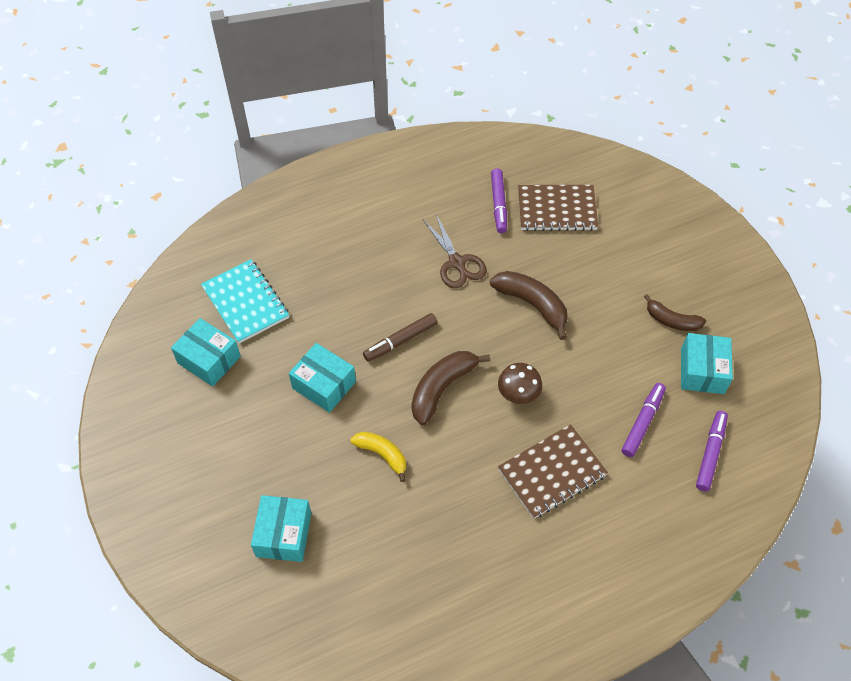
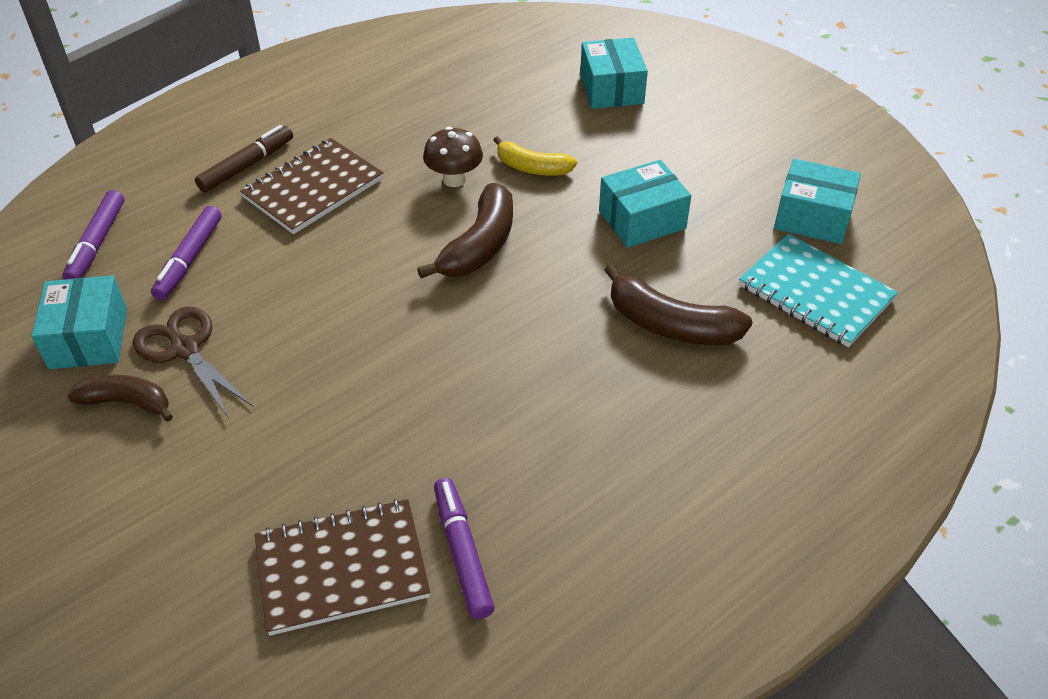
camera: 165 degrees right, 10 degrees down
turquoise box [289,343,356,413] -> turquoise box turned 45 degrees counterclockwise [599,160,691,248]
brown marker [363,313,437,361] -> brown marker moved to [195,125,293,192]
brown scissors [422,214,487,288] -> brown scissors moved to [133,306,253,418]
brown banana [490,271,568,340] -> brown banana moved to [604,264,753,345]
brown mushroom [498,363,542,404] -> brown mushroom moved to [423,127,483,187]

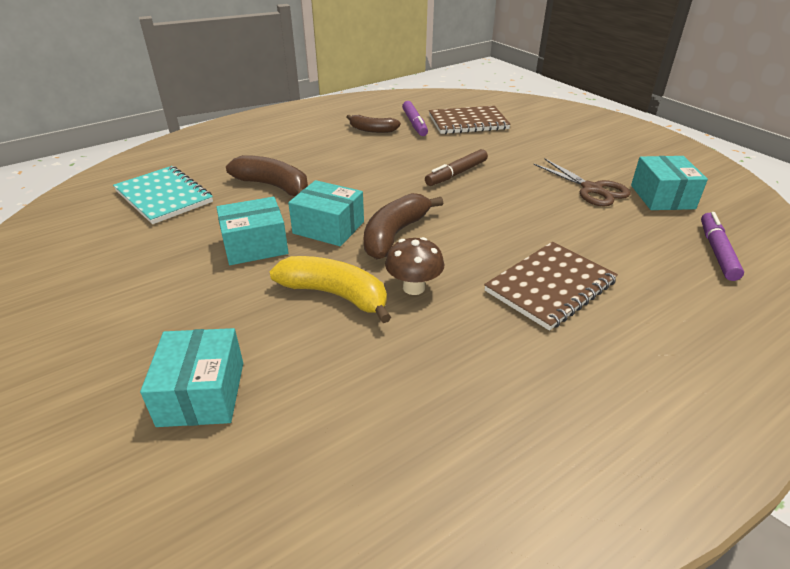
camera: 175 degrees left, 10 degrees down
brown banana [67,375,173,422] -> brown banana moved to [347,115,401,133]
purple marker [151,206,222,300] -> none
brown marker [195,125,293,192] -> brown marker moved to [425,149,488,186]
yellow banana [493,136,577,176] -> yellow banana [269,256,391,323], size x1.52
turquoise box [774,159,861,244] -> turquoise box moved to [288,180,364,246]

